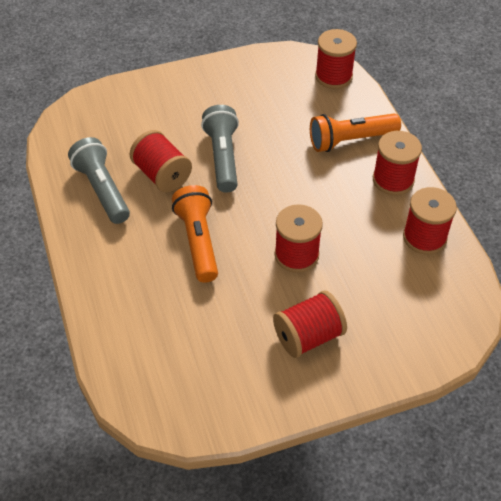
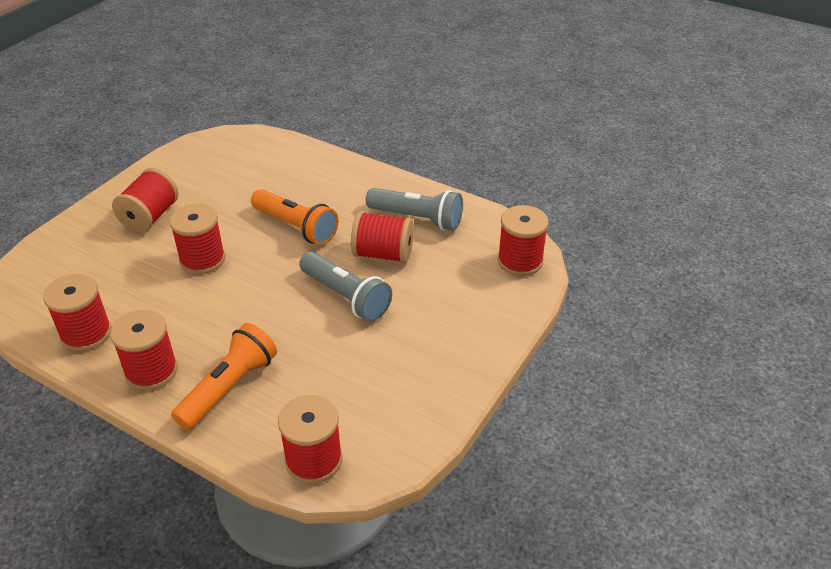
camera: 140 degrees right, 10 degrees down
none -> red spool [497,205,549,276]

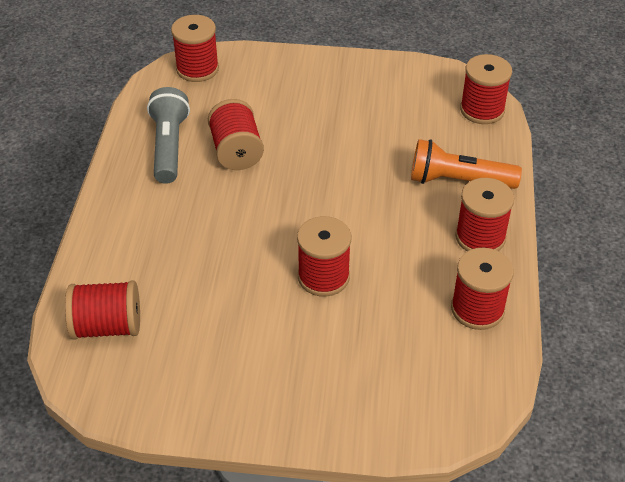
camera: 115 degrees left, 5 degrees up
red spool [112,168,179,232] -> red spool moved to [65,280,140,340]
orange flashlight [251,189,339,245] -> none
grey flashlight [299,252,392,322] -> none

